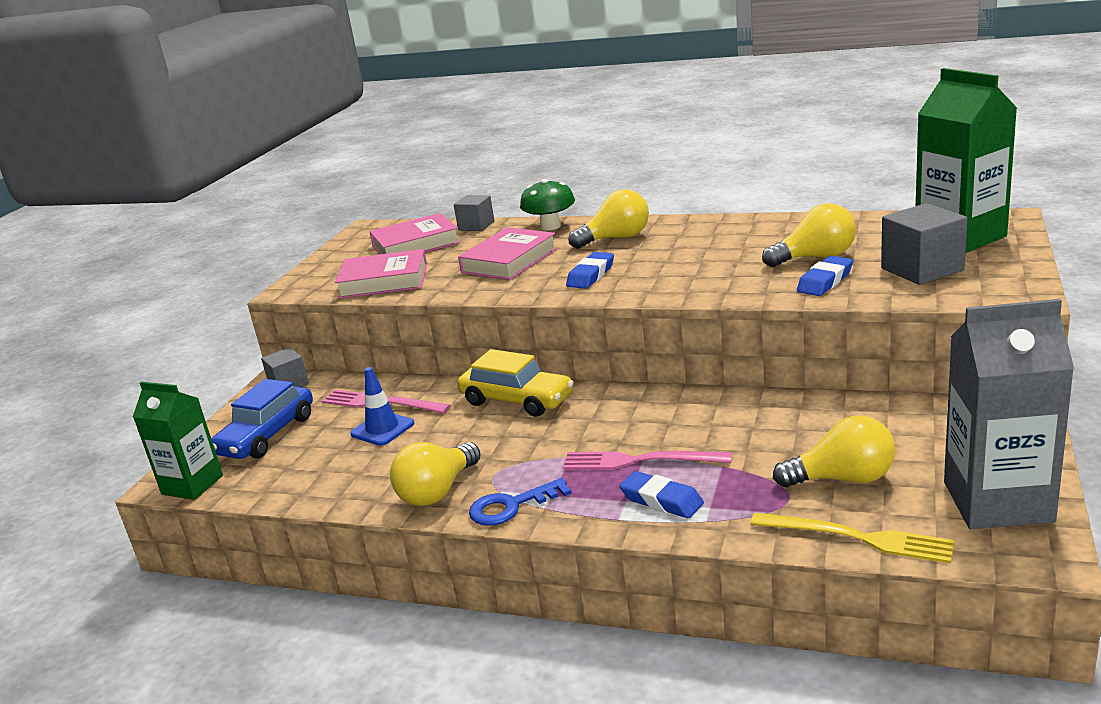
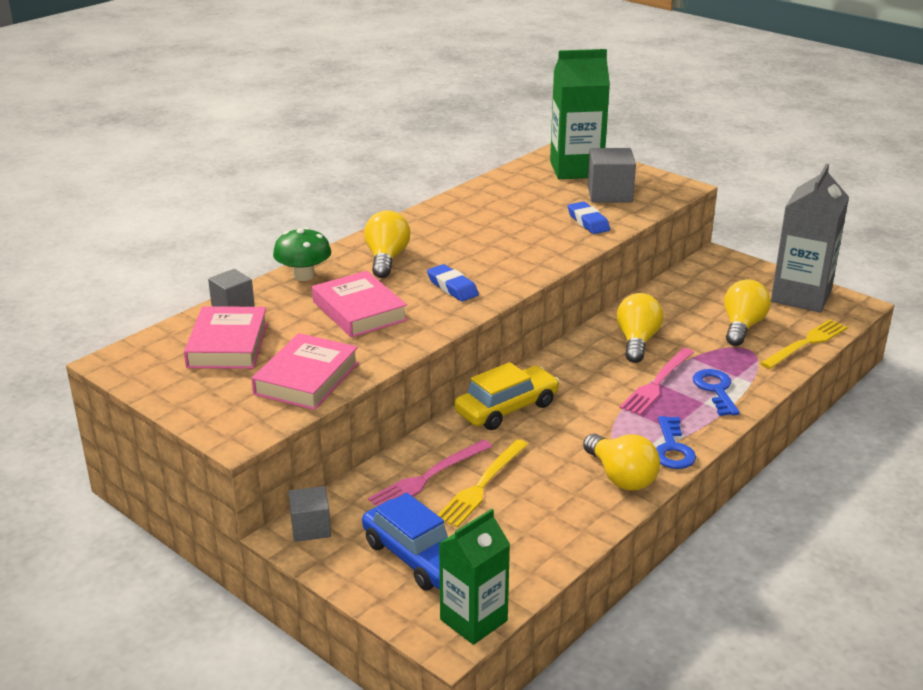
camera: 70 degrees left, 5 degrees up
blue traffic cone [350,367,414,446] -> yellow fork [437,439,528,528]
blue eraser [619,471,704,518] -> blue key [693,369,740,416]
yellow light bulb [762,203,856,267] -> yellow light bulb moved to [616,293,663,363]

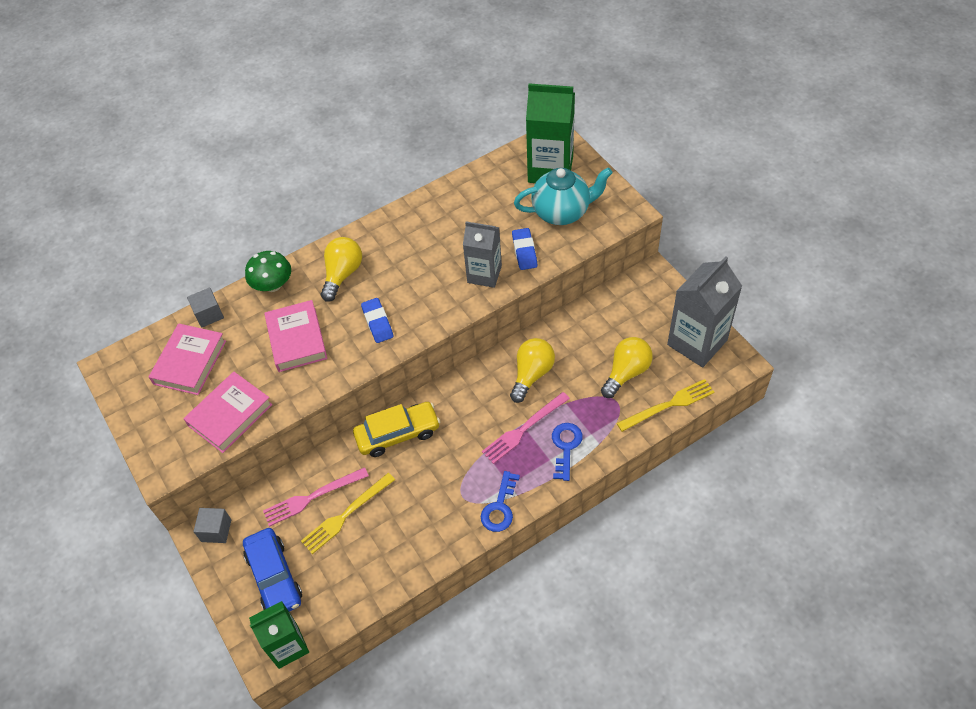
camera: 20 degrees right, 25 degrees up
yellow light bulb [583,434,660,490] -> none
grey cube [588,148,636,202] -> turquoise teapot [514,167,613,225]
none -> grey carton [463,221,502,288]

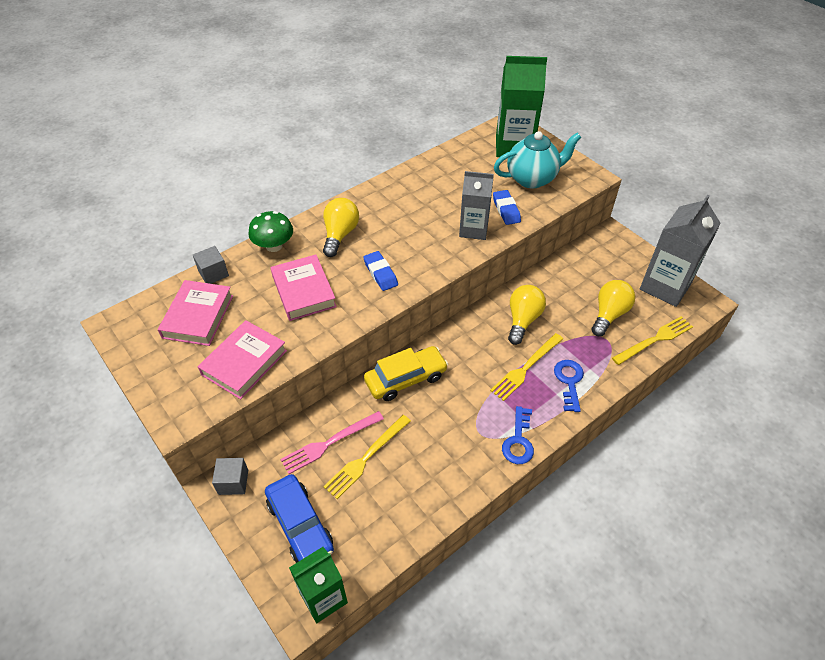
camera: 10 degrees left, 5 degrees down
pink fork [482,392,570,464] -> yellow fork [490,333,563,401]

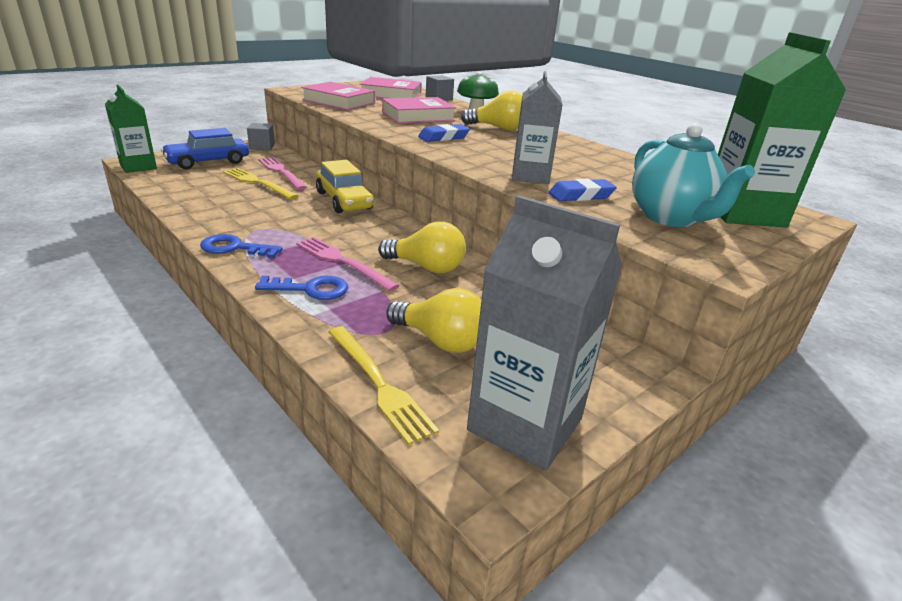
camera: 85 degrees right, 20 degrees down
yellow fork [490,333,563,401] -> pink fork [296,237,400,291]

